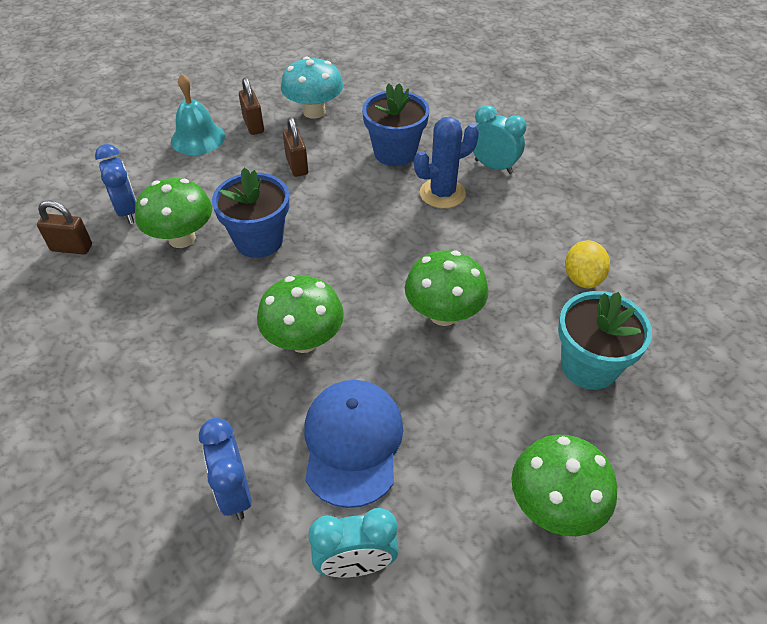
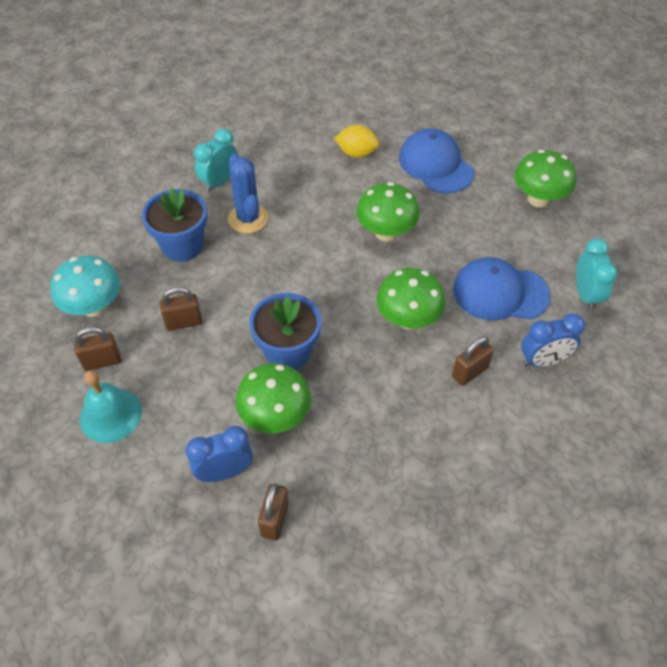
camera: 85 degrees left, 5 degrees up
turquoise flower pot [558,291,652,390] -> blue cap [399,128,474,194]
none -> brown padlock [452,336,494,386]

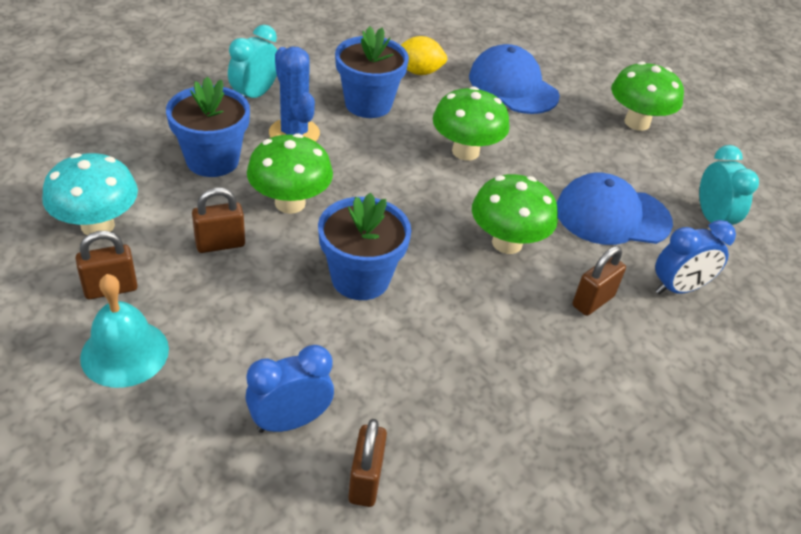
camera: 10 degrees left, 10 degrees down
green mushroom [235,363,311,433] -> green mushroom moved to [247,133,333,214]
none -> blue flower pot [335,26,409,118]

